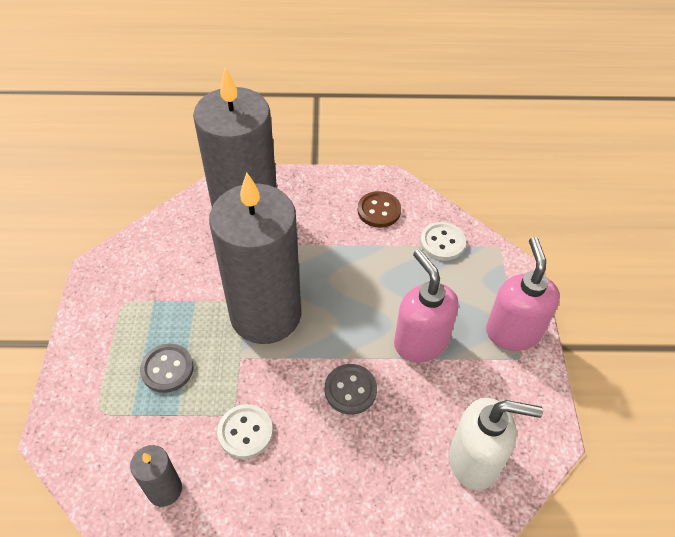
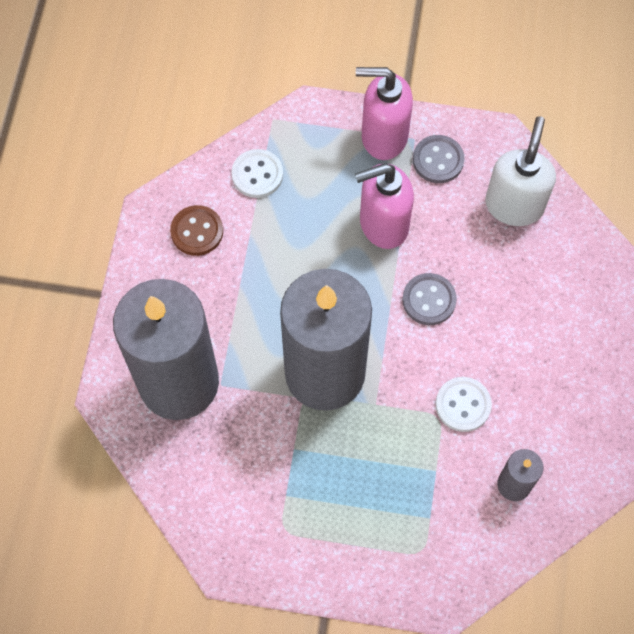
camera: 80 degrees left, 15 degrees up
grey button [140,344,194,393] -> grey button moved to [413,135,465,183]

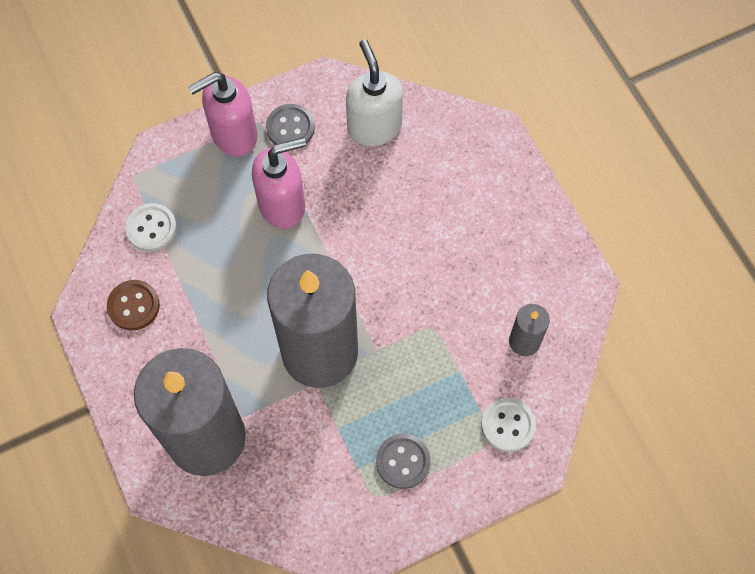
camera: 35 degrees left, 0 degrees up
pink soap dispenser [355,163,414,249] -> pink soap dispenser turned 150 degrees counterclockwise [252,137,306,229]
grey button [402,273,457,325] -> grey button moved to [376,434,430,489]
white button [435,377,492,432] -> white button moved to [481,398,536,452]

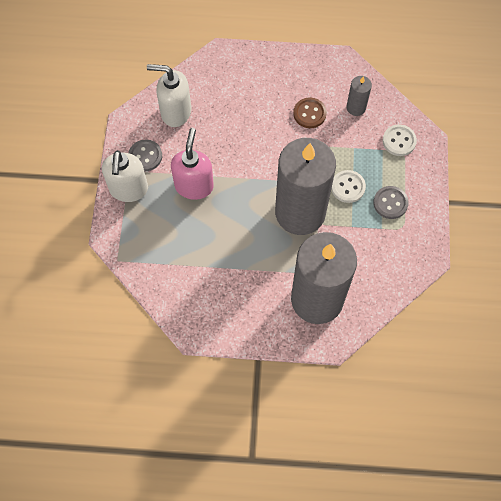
camera: 60 degrees left, 0 degrees up
brown button [107,280,160,331] -> brown button moved to [293,97,327,128]
white button [125,203,177,252] -> white button moved to [331,170,366,203]
pink soap dispenser [188,72,258,156] -> white soap dispenser [102,150,148,202]

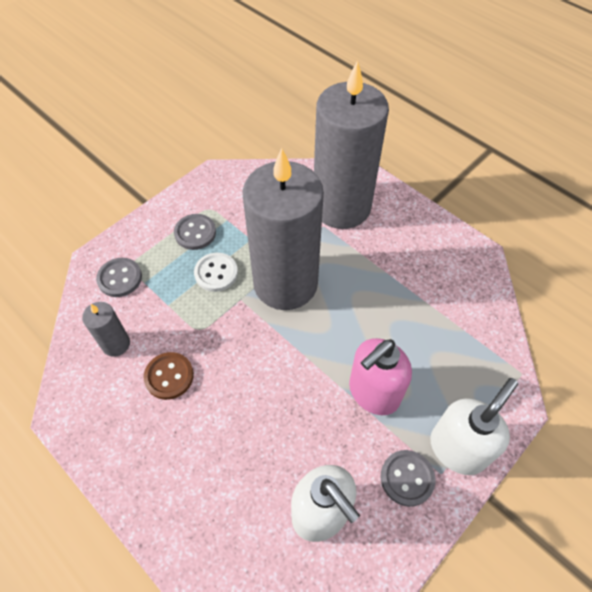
camera: 140 degrees left, 10 degrees down
white button [383,125,417,156] -> grey button [96,258,142,297]

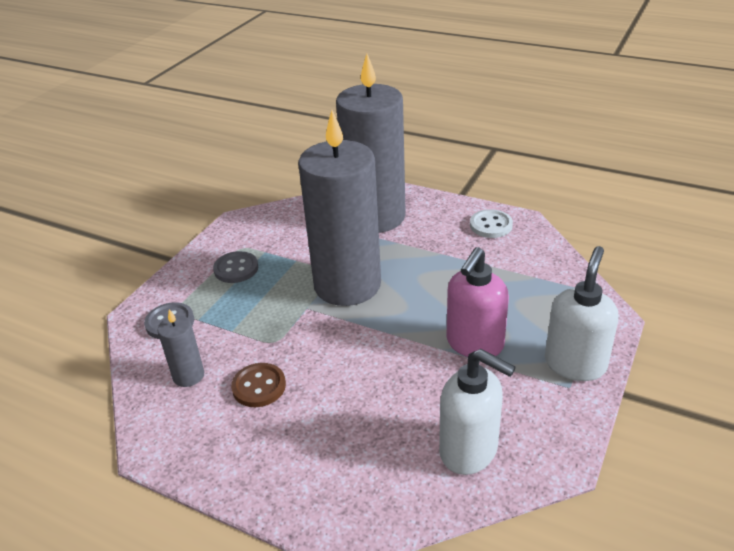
camera: 15 degrees left, 20 degrees down
white button [194,253,238,292] -> white button moved to [470,209,513,238]
grey button [380,450,436,507] -> none

